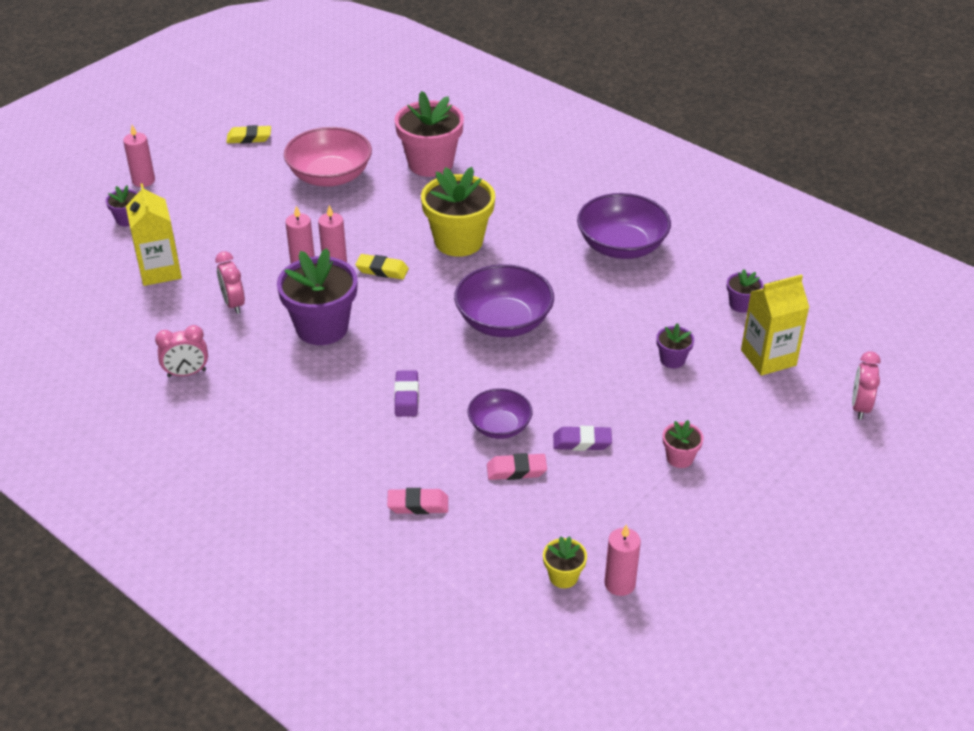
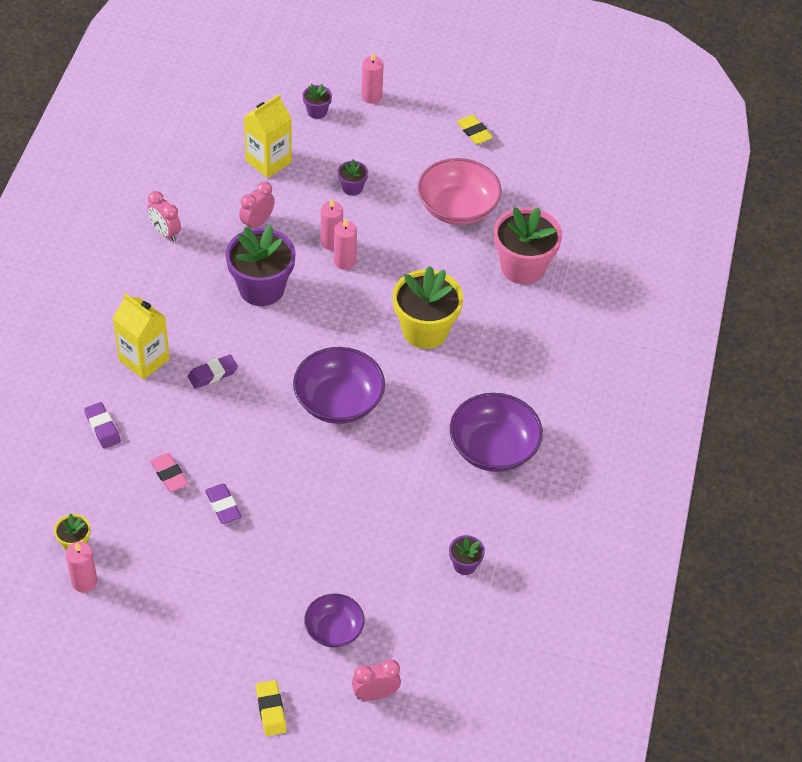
camera: 60 degrees right, 10 degrees up
yellow eraser [355,254,409,280] -> yellow eraser moved to [256,680,286,736]
pink eraser [387,488,448,514] -> purple eraser [84,402,121,449]
purple bowl [467,388,532,439] -> purple bowl moved to [304,594,365,648]
purple flower pot [657,323,694,368] -> purple flower pot moved to [338,159,368,196]
pink flower pot [663,420,704,468] -> none
yellow carton [741,274,809,376] -> yellow carton moved to [113,293,170,380]

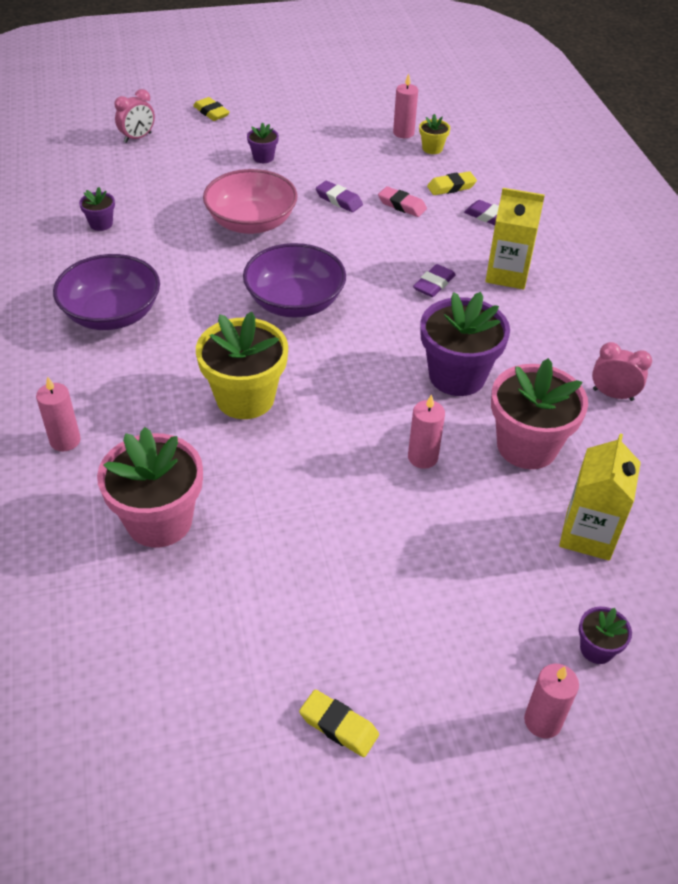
camera: 155 degrees right, 5 degrees down
pink clock [239,182,275,229] -> pink flower pot [491,358,588,469]
purple bowl [304,594,365,648] -> none
pink candle [334,218,357,270] -> pink candle moved to [36,376,81,451]
purple flower pot [338,159,368,196] -> purple flower pot moved to [247,122,279,163]
pink bowl [418,158,502,225] -> pink bowl moved to [203,169,298,234]
none -> yellow eraser [427,171,477,195]

